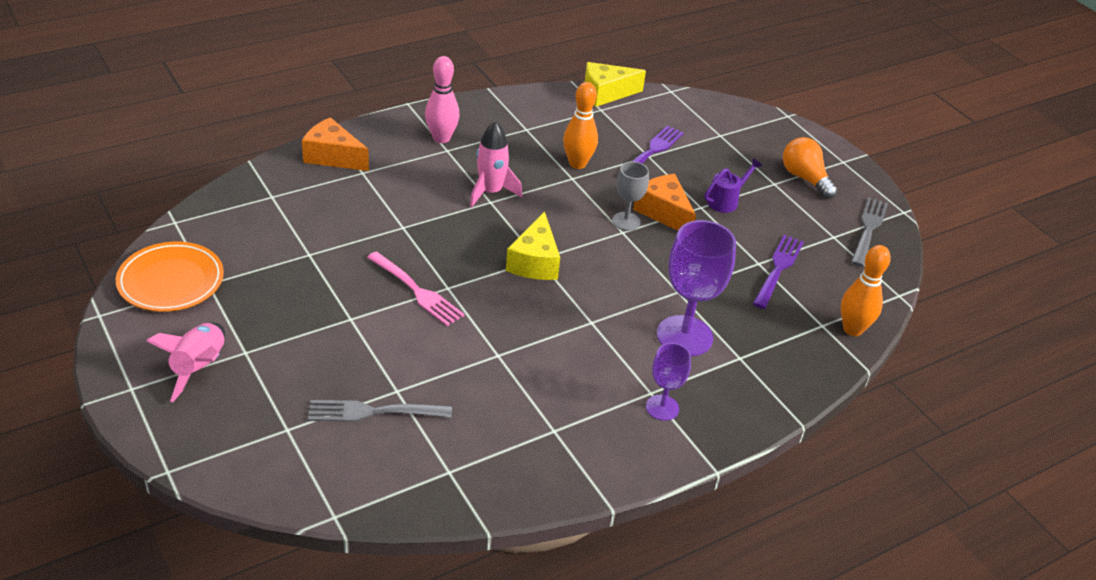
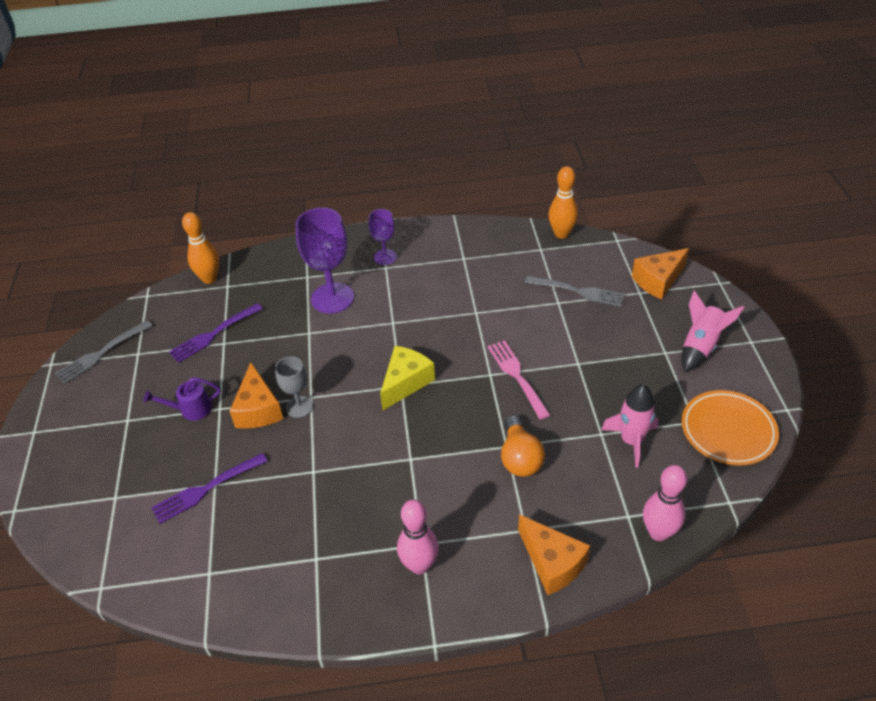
camera: 150 degrees left, 5 degrees up
pink rocket [470,121,522,207] -> pink rocket moved to [601,384,658,468]
orange bowling pin [563,82,598,169] -> orange bowling pin moved to [548,166,578,239]
yellow cheese [585,62,646,107] -> none
orange light bulb [783,137,838,199] -> orange light bulb moved to [501,415,545,477]
none -> orange cheese [632,248,689,299]
none -> pink bowling pin [643,465,687,541]

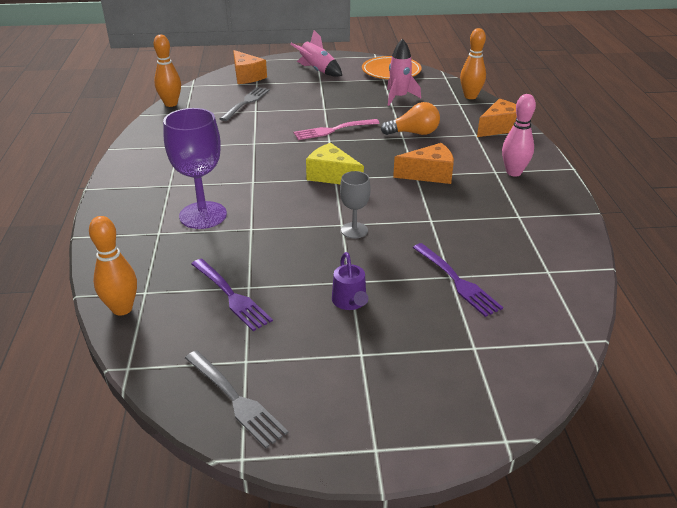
camera: 90 degrees left, 10 degrees down
orange cheese [229,362,283,428] -> orange cheese moved to [393,143,454,184]
purple goblet [369,209,397,265] -> none
pink bowling pin [643,465,687,541] -> orange bowling pin [460,28,486,99]

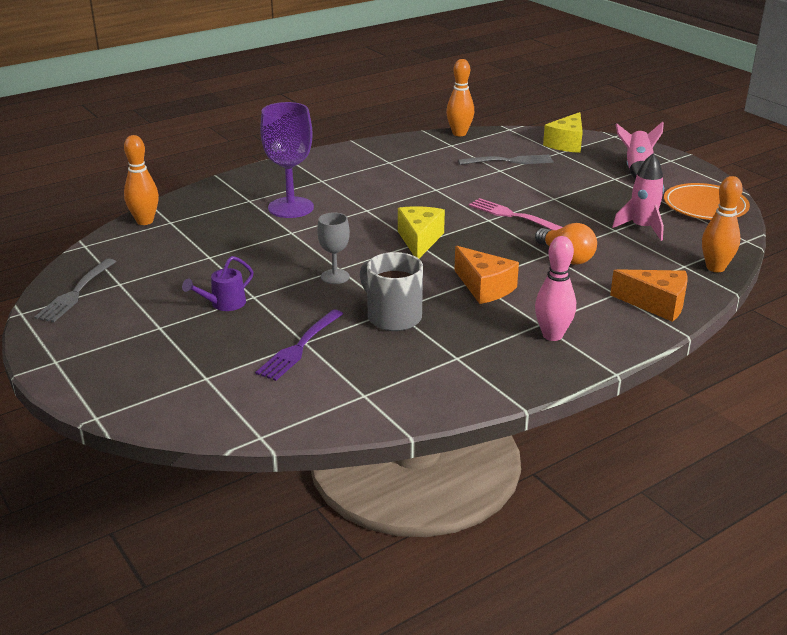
camera: 60 degrees right, 5 degrees down
purple fork [192,259,273,331] -> none
orange cheese [233,50,267,84] -> yellow cheese [543,112,583,153]
none -> grey mug [360,252,423,331]

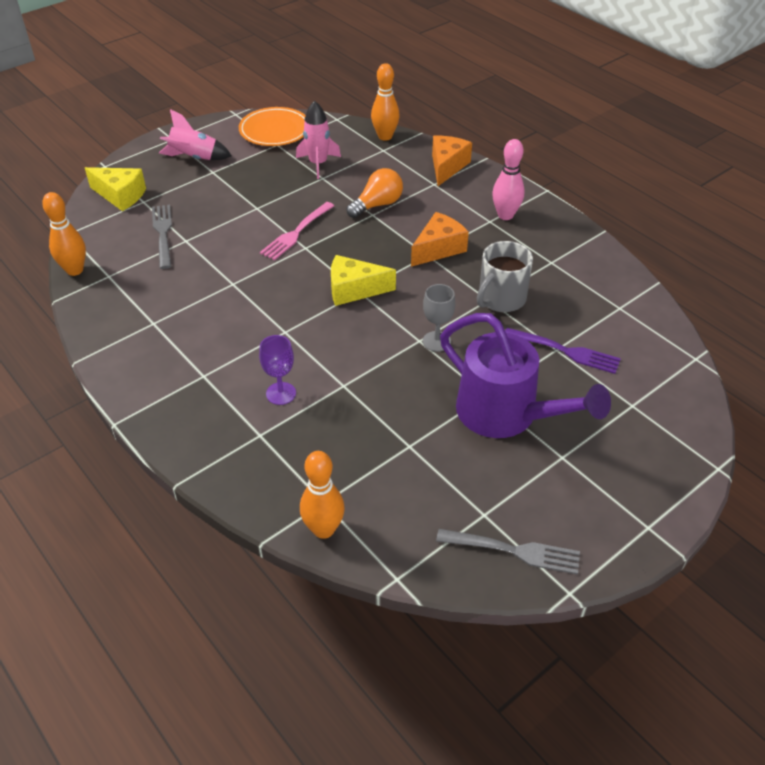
camera: 95 degrees left, 15 degrees up
purple watering can [182,256,254,311] -> purple watering can [440,313,611,438], size x2.29
purple goblet [260,102,314,218] -> purple goblet [259,335,296,405], size x0.56

